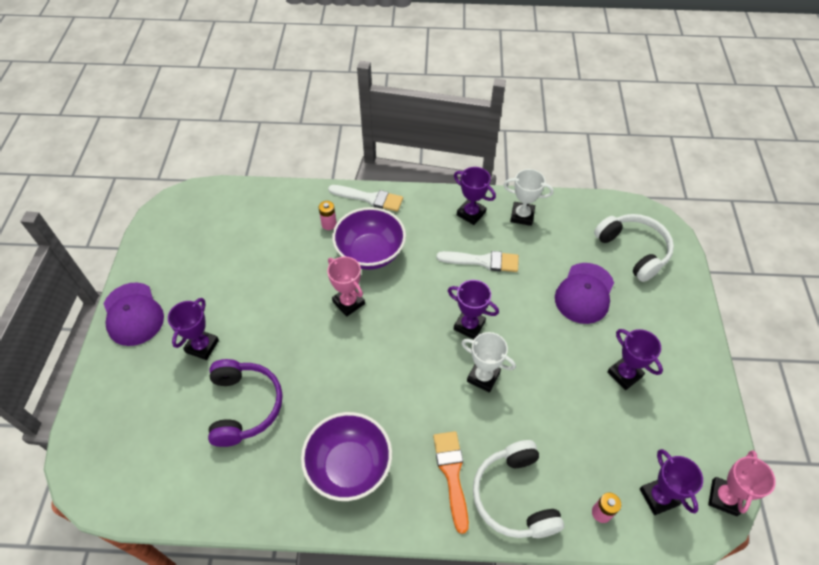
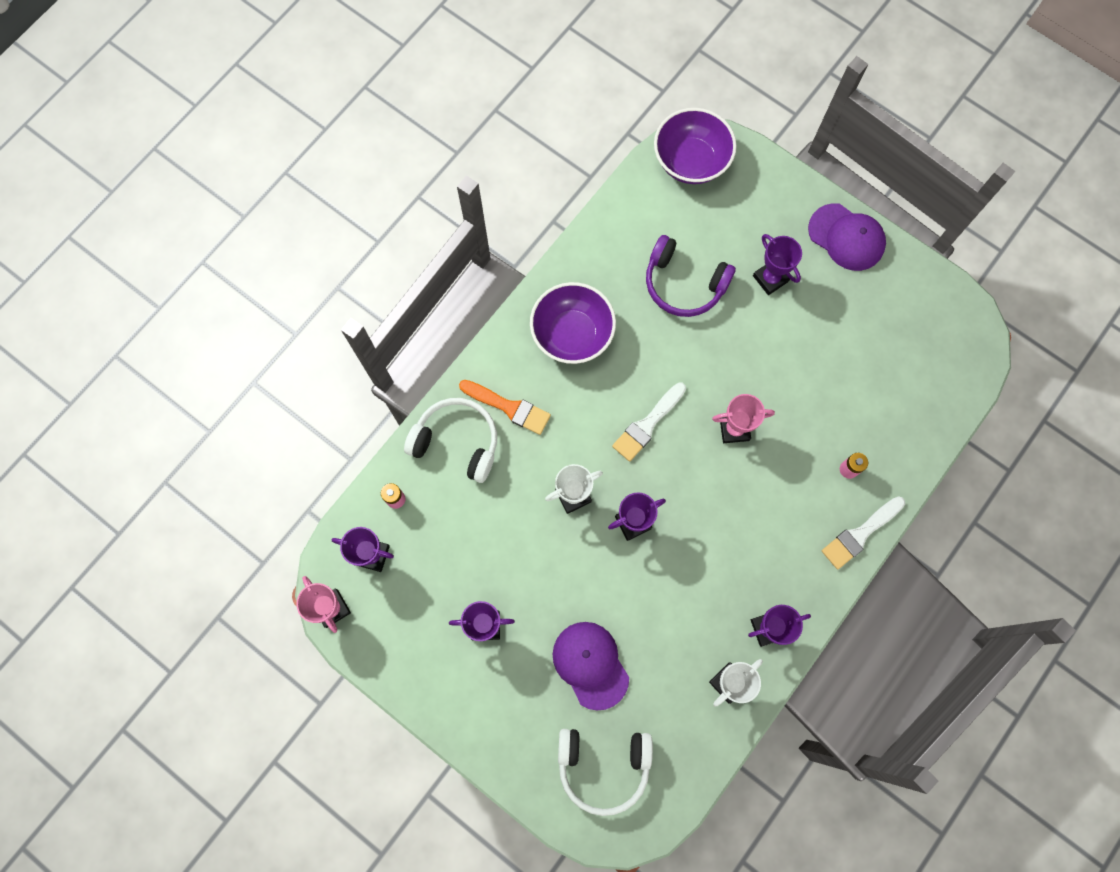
camera: 125 degrees right, 20 degrees up
purple cap [104,282,164,346] -> purple cap turned 150 degrees counterclockwise [808,203,886,271]
purple bowl [332,207,406,270] -> purple bowl moved to [654,108,736,184]
white brush [437,251,519,272] -> white brush moved to [612,382,686,461]

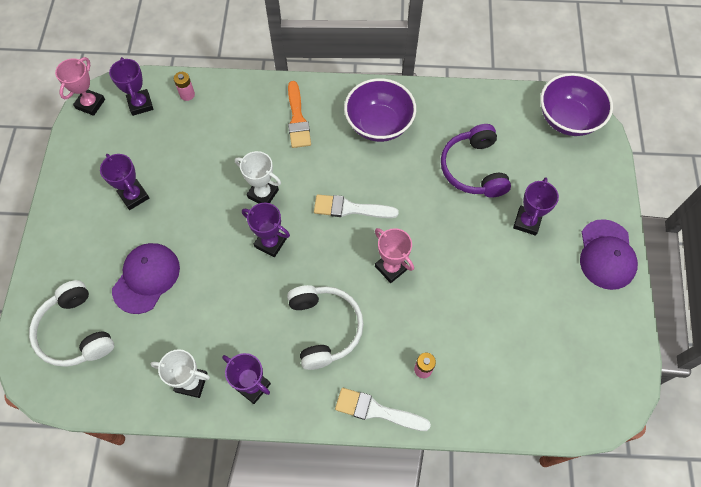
camera: 55 degrees right, 10 degrees down
white headphones [404,398,497,483] -> white headphones moved to [287,285,364,370]

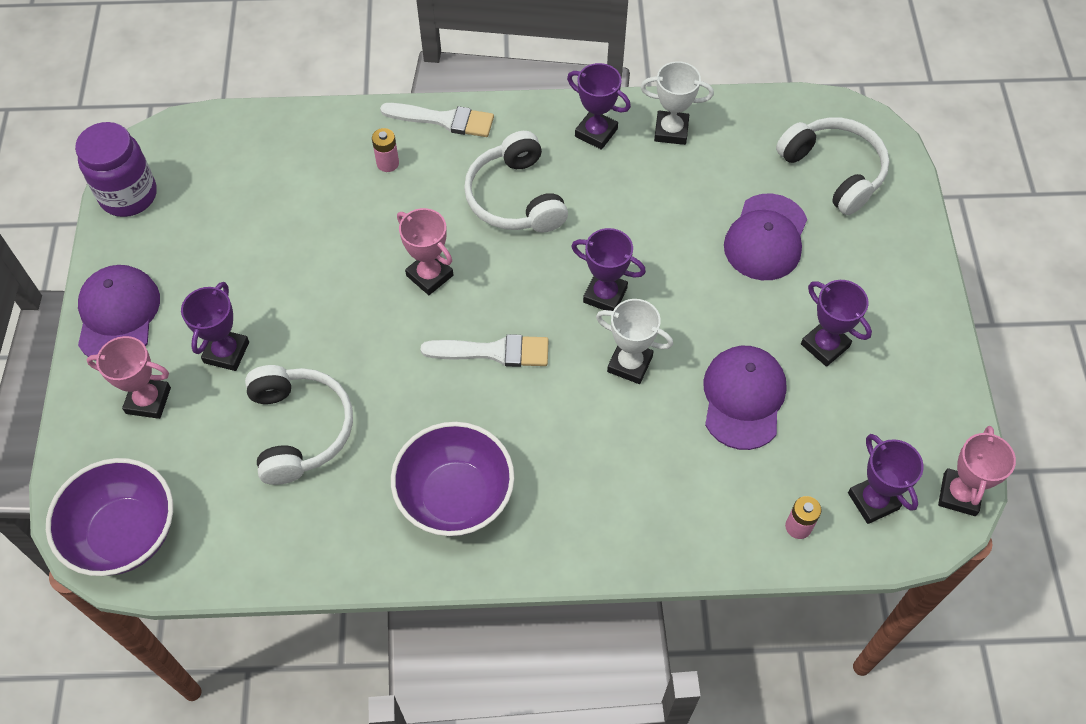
camera: 175 degrees right, 5 degrees down
orange brush [288,81,311,148] -> none
purple headphones [441,124,511,198] -> white headphones [245,365,353,485]
none -> purple jar [75,122,157,217]
none -> pink trophy [86,336,171,419]
none -> purple cap [703,346,787,450]

